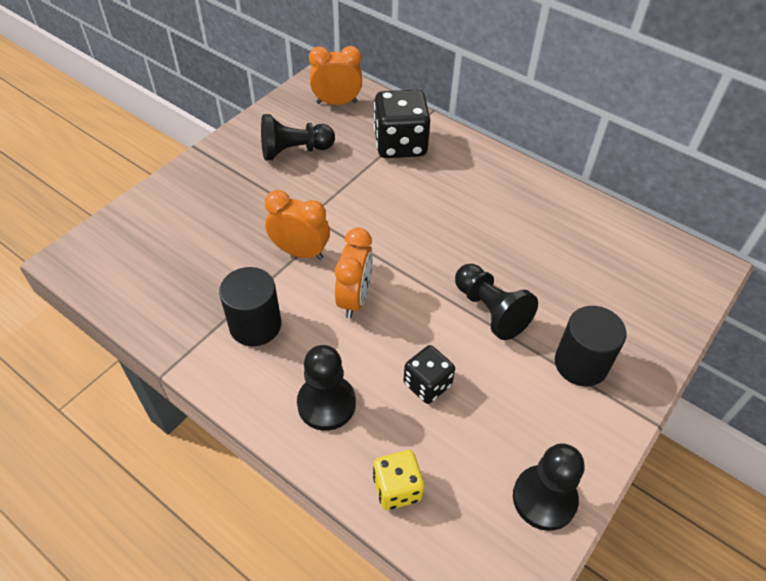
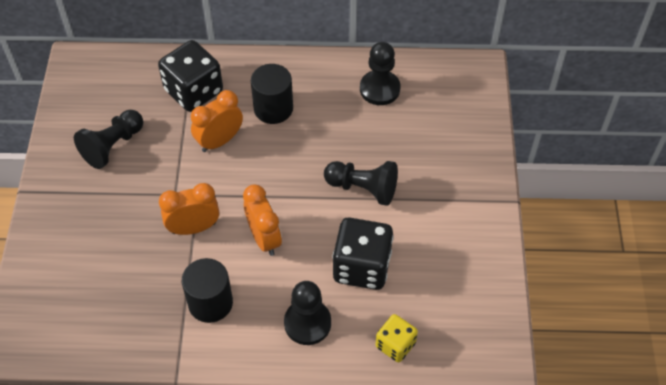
camera: 35 degrees left, 5 degrees up
orange clock [309,46,362,105] -> orange clock moved to [191,90,243,152]
black dice [403,345,455,404] -> black dice [332,217,393,290], size x1.72
black pawn [513,443,584,531] -> black pawn moved to [360,42,401,105]
black cylinder [555,306,626,386] -> black cylinder moved to [251,64,293,124]

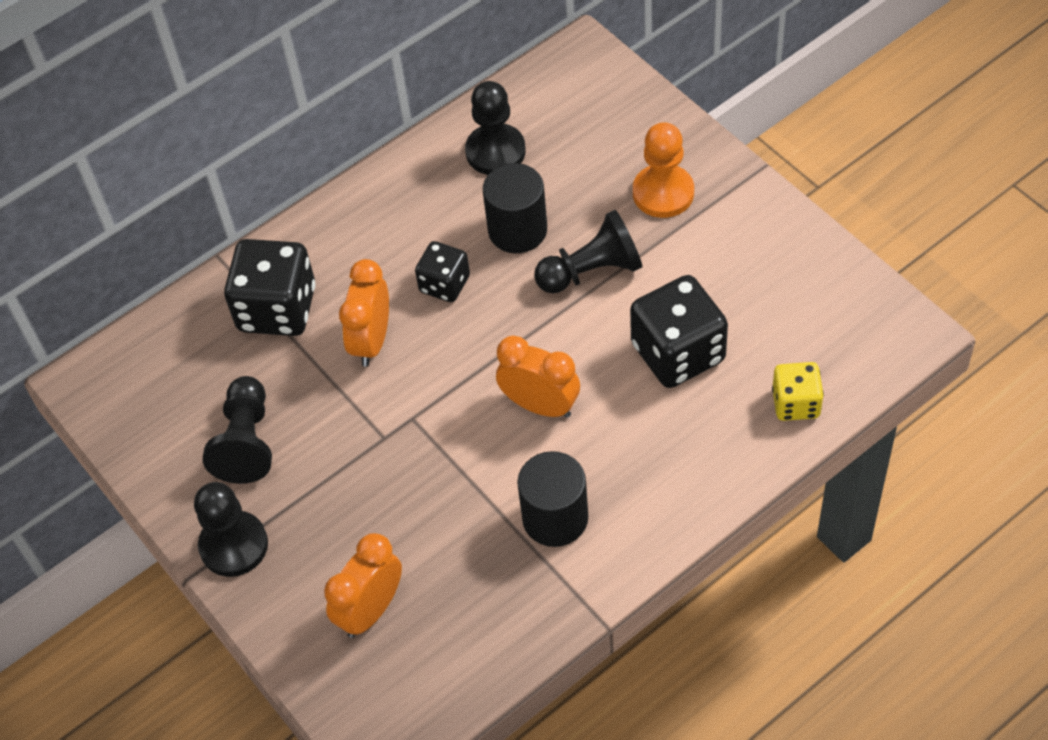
camera: 35 degrees left, 0 degrees up
orange clock [159,183,219,235] -> orange clock moved to [324,533,402,638]
black cylinder [251,64,293,124] -> black cylinder moved to [483,163,547,253]
black pawn [284,281,331,345] -> black pawn moved to [194,482,268,577]
none -> black dice [415,241,470,302]
none -> orange pawn [633,122,694,218]

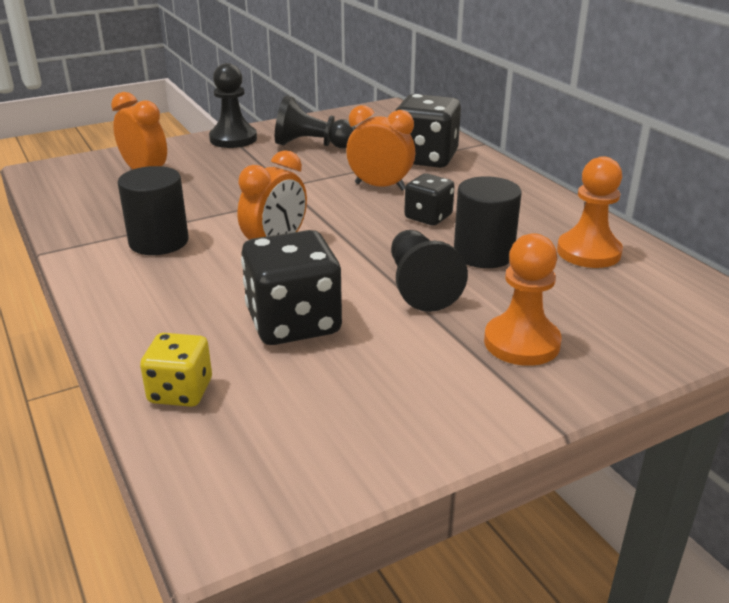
camera: 95 degrees right, 25 degrees down
black pawn [465,81,526,175] -> orange pawn [557,156,623,268]

